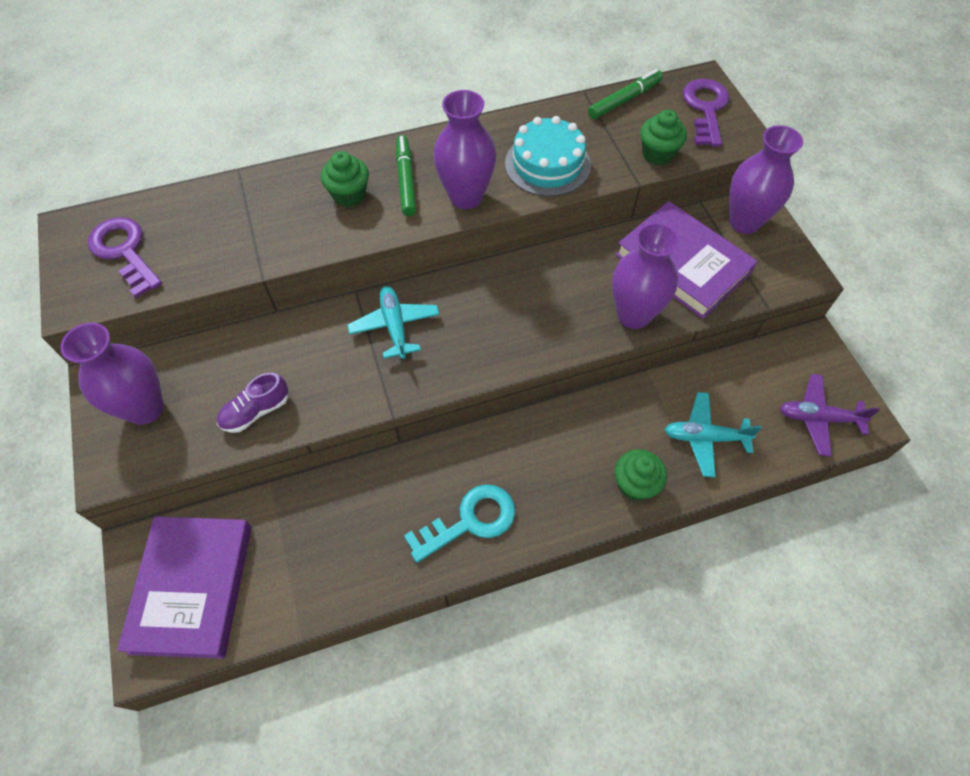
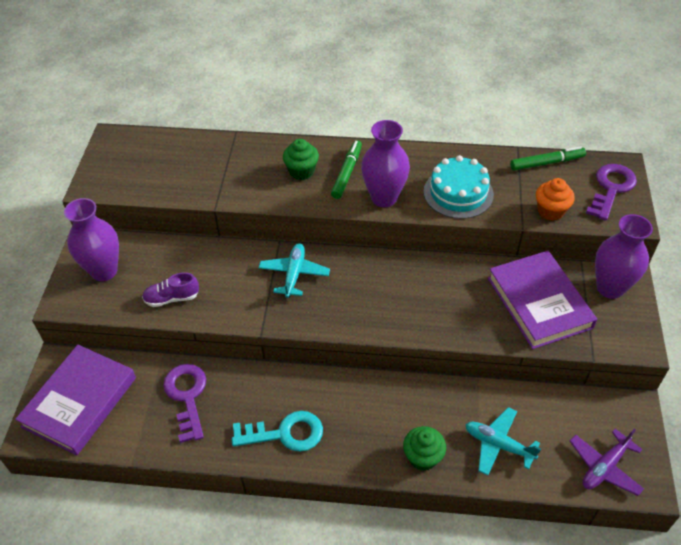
camera: 25 degrees right, 10 degrees down
purple key [88,217,162,298] -> purple key moved to [163,364,206,443]
purple vase [612,223,680,329] -> none
green cupcake [640,110,687,165] -> orange cupcake [536,178,575,221]
purple plane [779,374,880,457] -> purple plane turned 75 degrees counterclockwise [570,428,644,496]

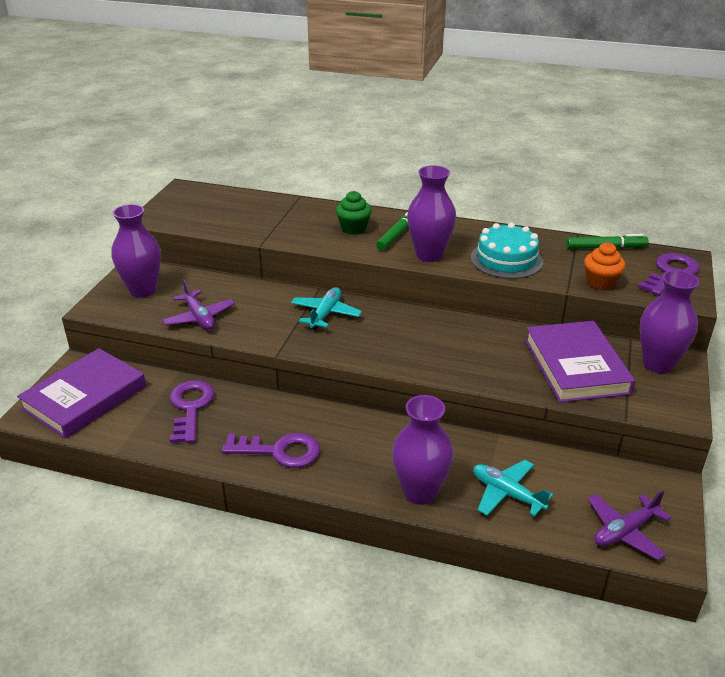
camera: 10 degrees right, 15 degrees down
purple shoe [142,272,199,307] -> purple plane [162,279,235,329]
turquoise key [232,411,323,452] -> purple key [222,433,320,468]
green cupcake [403,426,446,471] -> purple vase [392,395,453,505]

